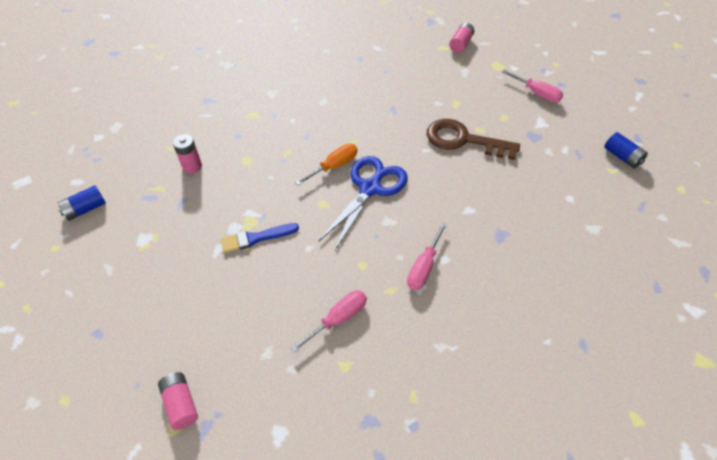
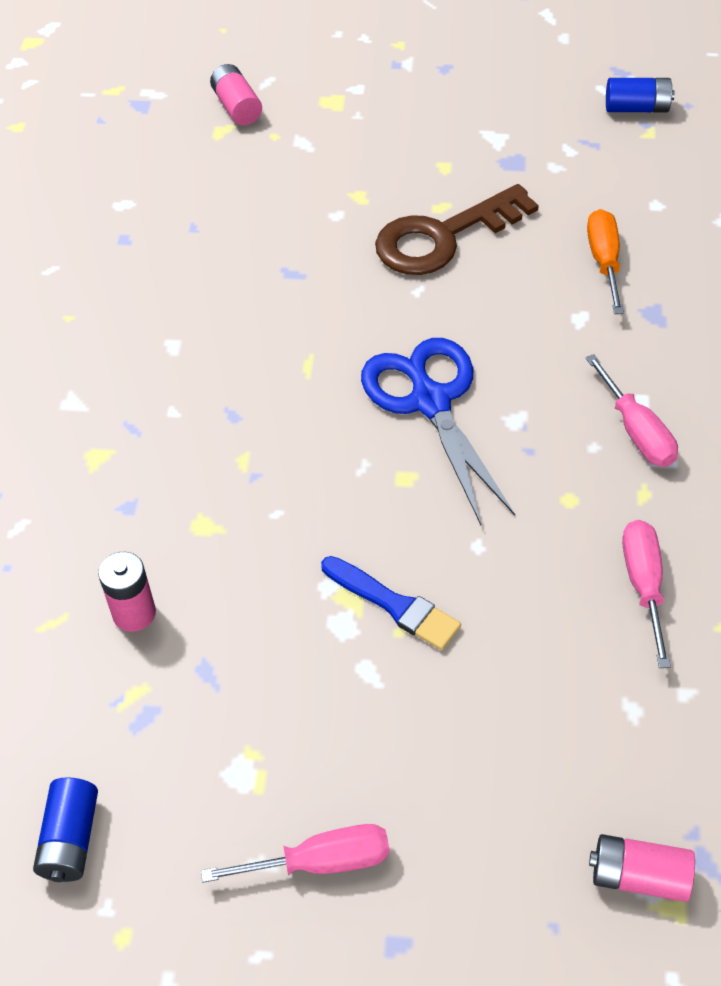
camera: 50 degrees left, 0 degrees up
blue brush [221,223,299,253] -> blue brush turned 75 degrees counterclockwise [321,556,461,650]
orange screwdriver [295,144,357,185] -> orange screwdriver moved to [587,209,624,314]
pink screwdriver [502,70,563,102] -> pink screwdriver moved to [201,824,390,883]

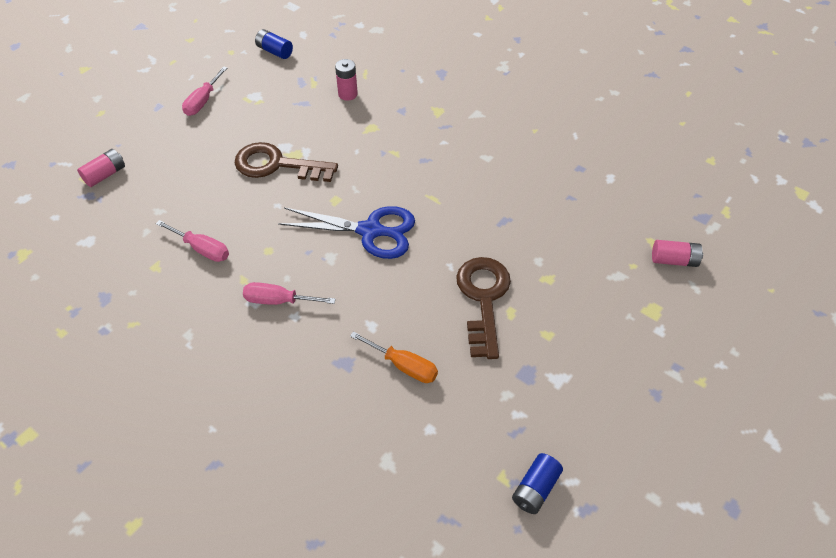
camera: 120 degrees right, 0 degrees up
blue brush [321,556,461,650] -> brown key [235,142,338,182]

